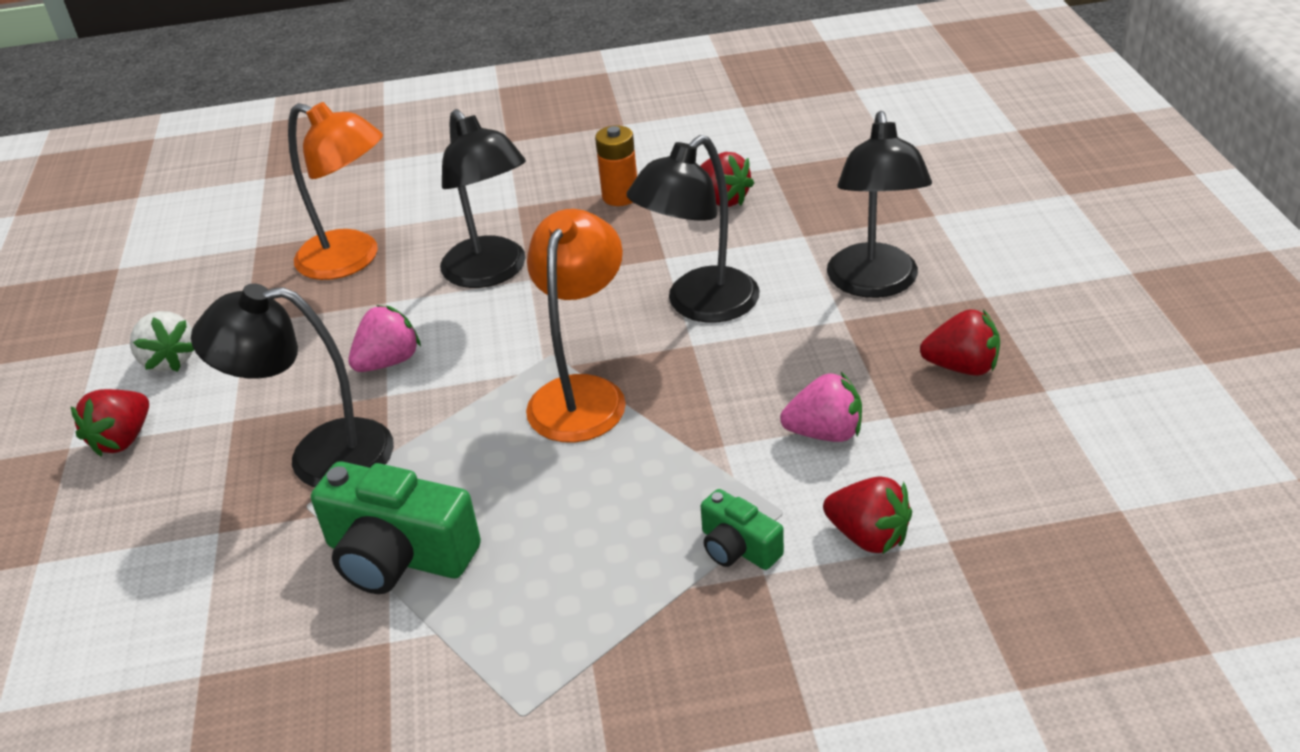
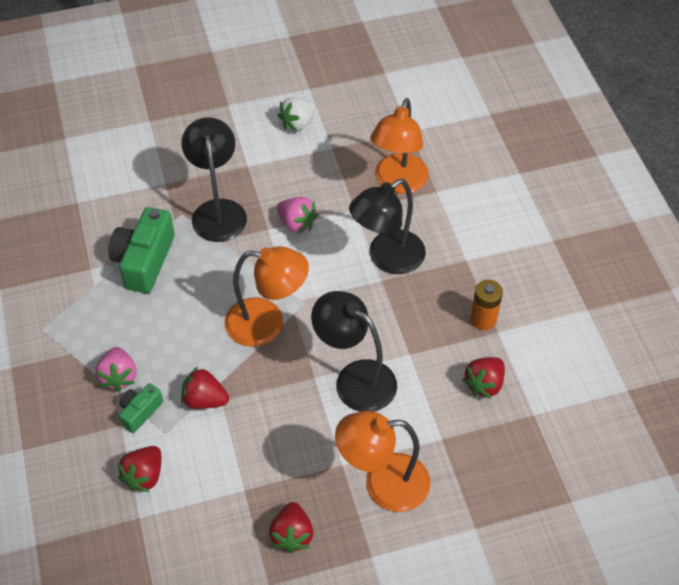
camera: 80 degrees right, 15 degrees up
red strawberry [71,389,149,456] -> red strawberry moved to [181,367,229,409]
pink strawberry [780,372,862,442] -> pink strawberry moved to [95,347,136,392]
black lamp [827,111,932,298] -> orange lamp [335,411,430,512]

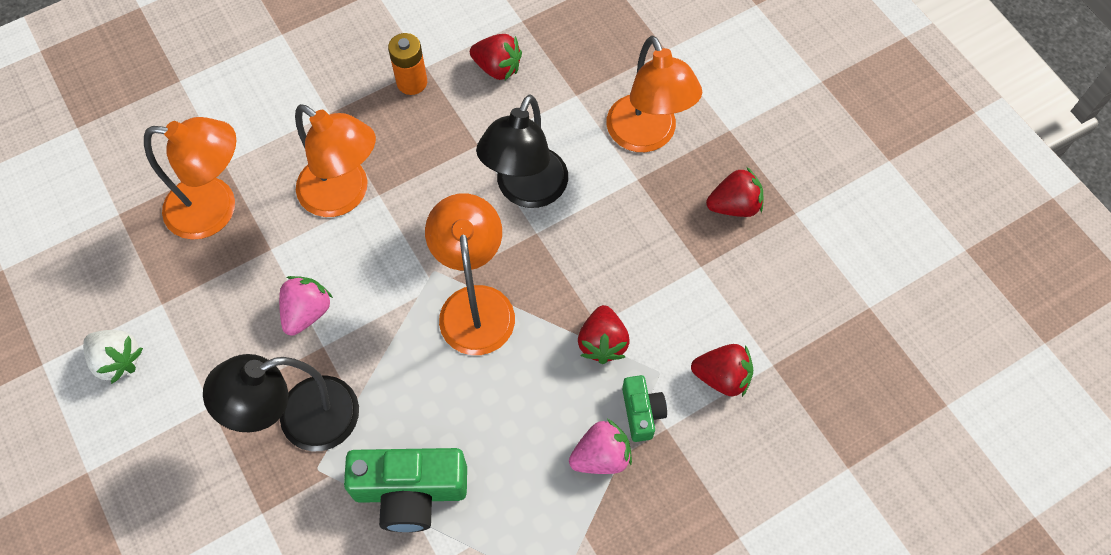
camera: 105 degrees left, 10 degrees up
green camera [119,383,163,433] -> green camera turned 120 degrees counterclockwise [622,375,667,442]
black lamp [349,179,426,274] -> orange lamp [295,104,376,217]

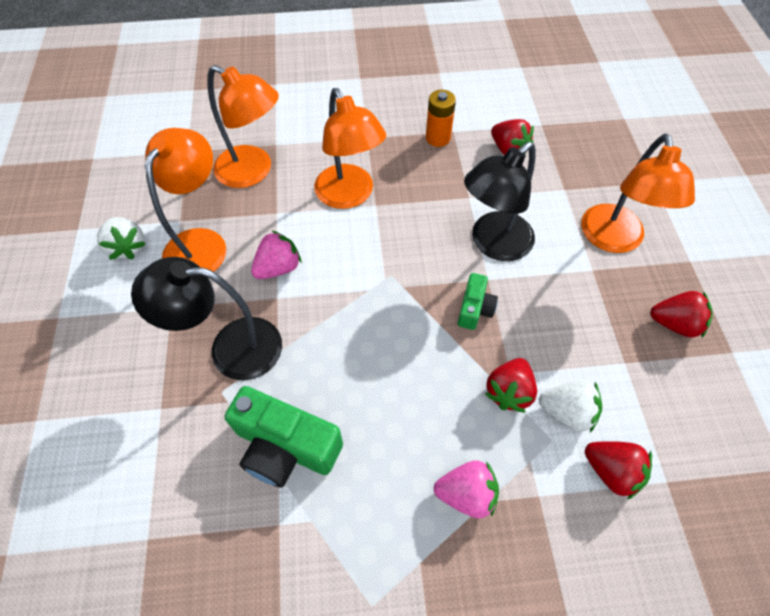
camera: 25 degrees right, 5 degrees down
orange lamp [425,193,515,355] -> orange lamp moved to [145,128,226,272]
green camera [622,375,667,442] -> green camera moved to [458,273,498,330]
none -> white strawberry [539,380,602,432]

